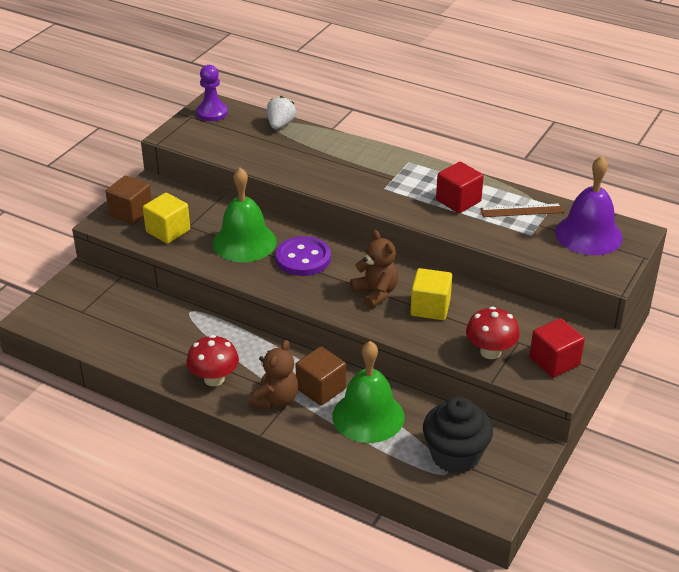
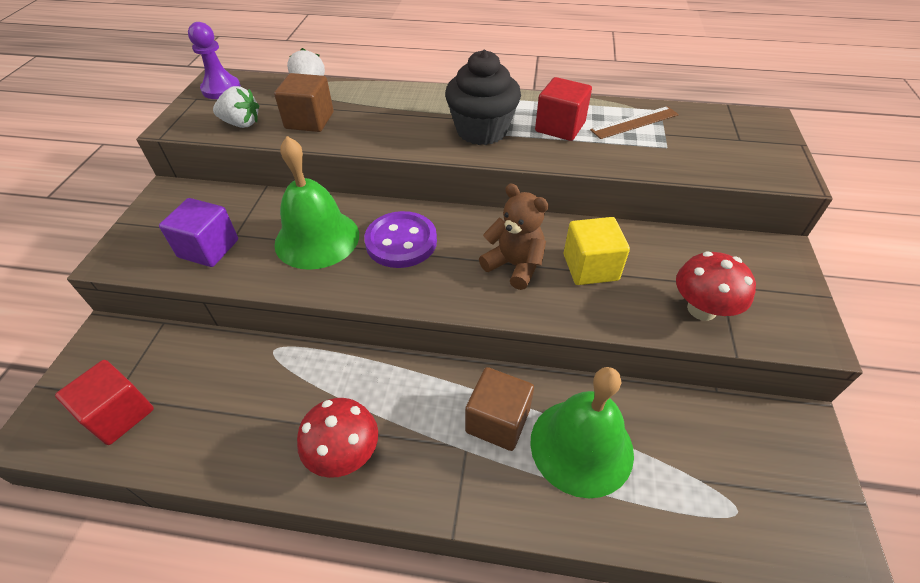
camera: 20 degrees left, 10 degrees up
brown cube [106,175,152,225] -> brown cube moved to [274,73,334,132]
yellow cube [143,193,190,244] -> purple cube [159,198,238,267]
brown teddy bear [249,340,298,409] -> none
black cupcake [423,397,493,474] -> black cupcake moved to [445,50,521,145]
red cube [530,318,585,378] -> red cube moved to [55,360,154,445]
purple bell [555,156,623,255] -> none
none -> white strawberry [213,86,259,128]

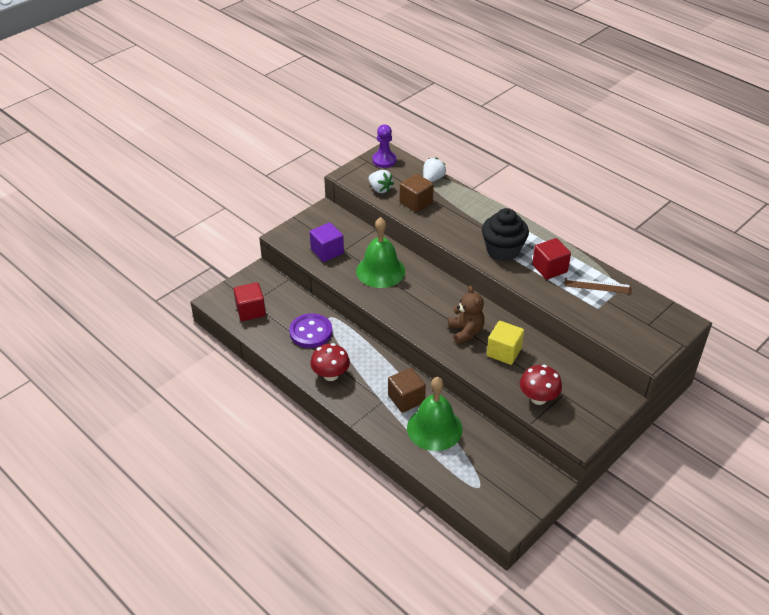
camera: 35 degrees right, 5 degrees down
purple button [364,211,437,268] -> purple button moved to [289,314,332,348]

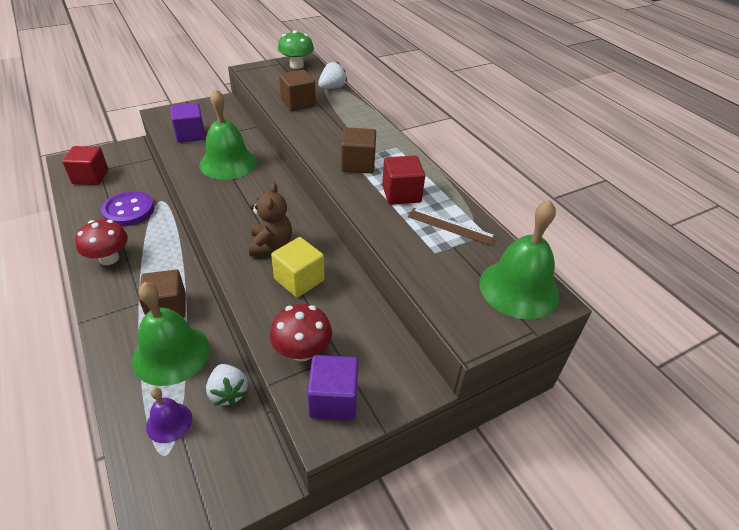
camera: 15 degrees right, 0 degrees up
white strawberry [368,170,394,193] -> white strawberry moved to [206,364,248,406]
purple pawn [373,124,396,168] -> green mushroom [278,30,314,69]
black cupcake [482,208,529,261] -> brown cube [341,127,376,173]
none -> purple bell [146,387,192,443]
none -> purple cube [307,355,359,420]
none -> green bell [479,200,559,319]

